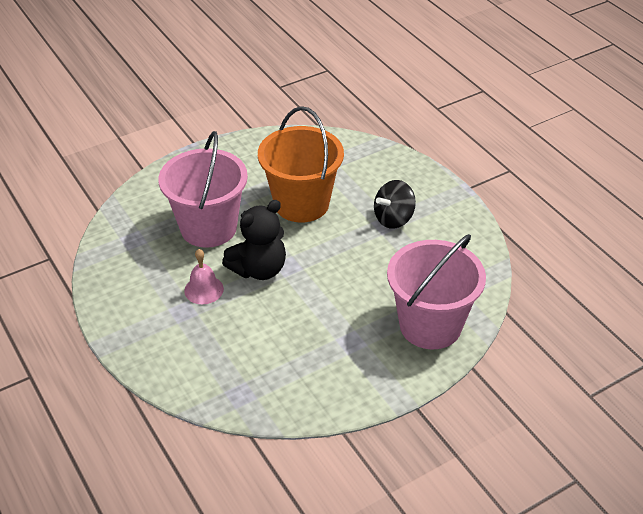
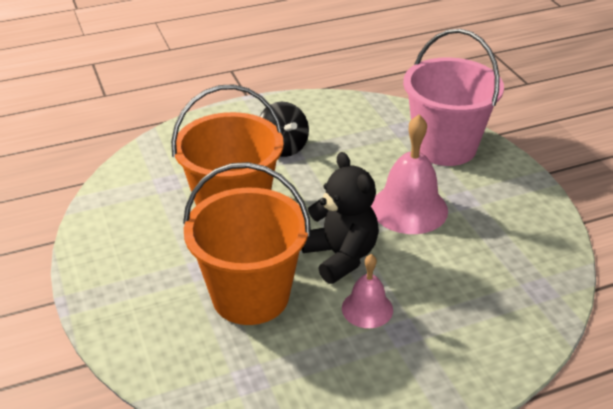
camera: 80 degrees left, 5 degrees down
pink bucket [158,131,248,248] -> orange bucket [183,162,311,325]
none -> pink bell [371,115,448,234]

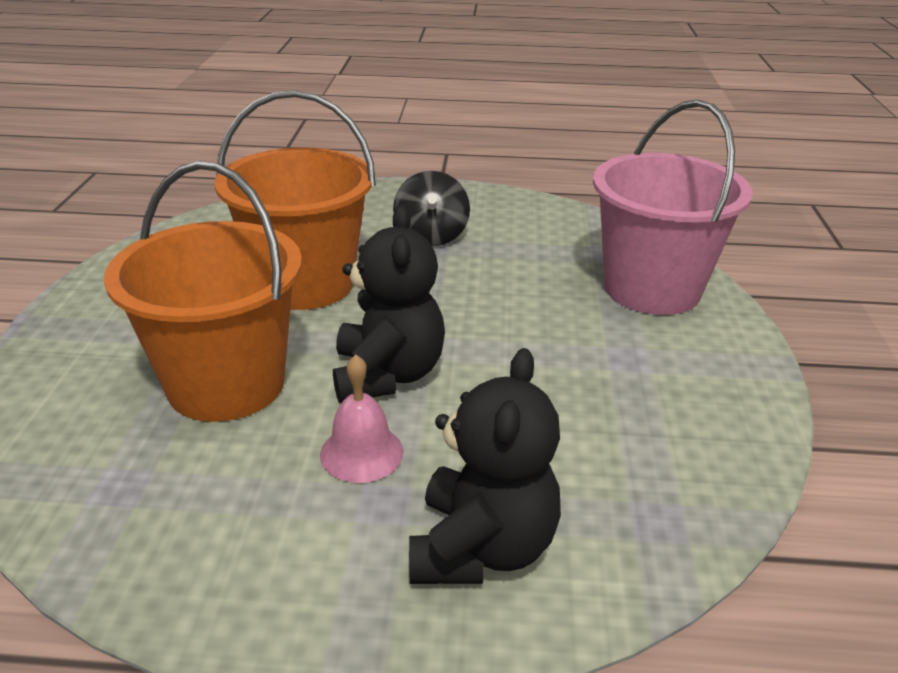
camera: 25 degrees right, 5 degrees down
pink bell [371,115,448,234] -> none
none -> black teddy bear [409,348,561,584]

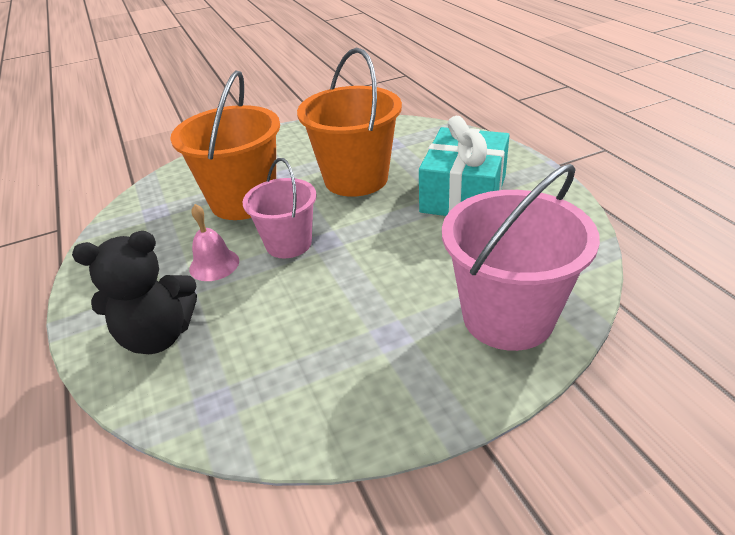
camera: 65 degrees right, 5 degrees up
black teddy bear [333,205,445,403] -> pink bucket [243,158,317,258]
black spinning top [393,171,470,247] -> turquoise gift [419,116,510,216]

